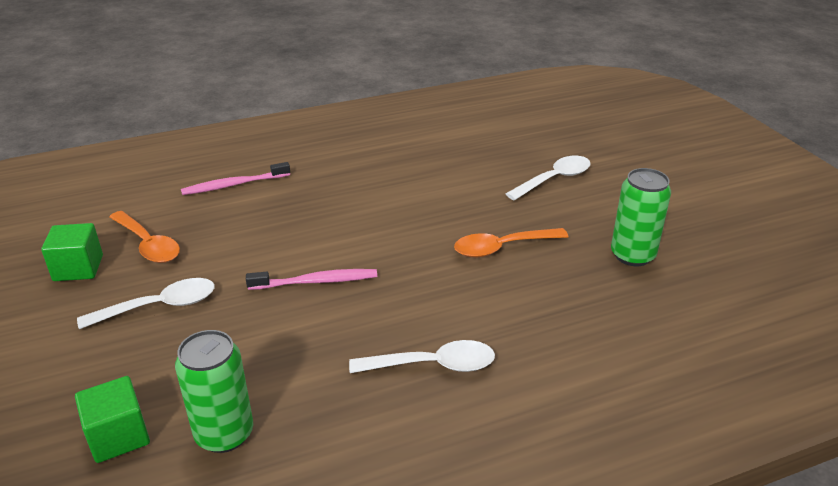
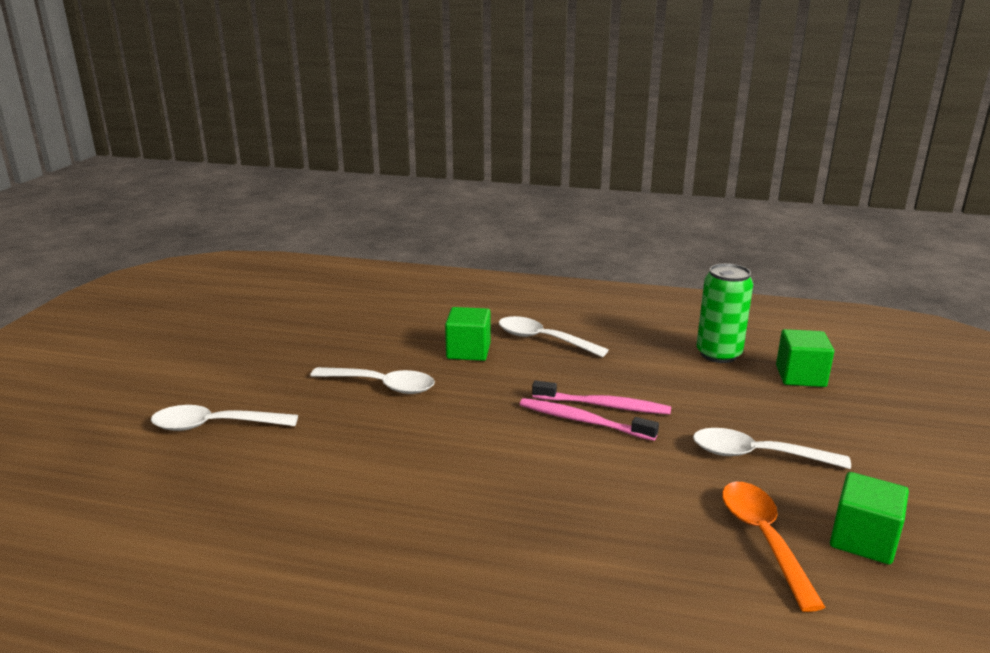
camera: 145 degrees left, 10 degrees down
pink toothbrush [181,162,290,195] -> pink toothbrush moved to [532,381,671,414]
orange spoon [454,228,568,257] -> white spoon [310,367,435,394]
green can [611,168,671,266] -> none
none -> green cube [445,307,491,361]

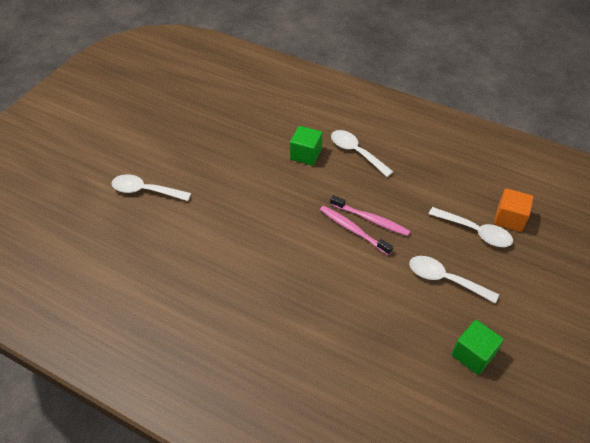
camera: 15 degrees right, 25 degrees up
white spoon [310,367,435,394] -> white spoon moved to [429,207,513,247]
green can [696,263,753,363] -> none
orange spoon [722,482,825,612] -> none
green cube [776,329,834,387] -> orange cube [494,188,533,232]

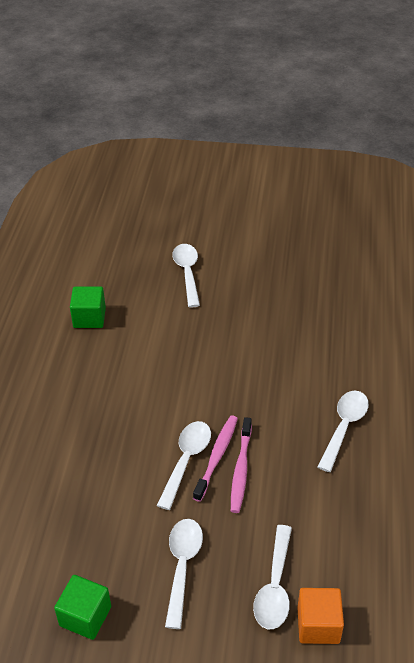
camera: 70 degrees right, 5 degrees down
green cube [290,126,322,166] -> green cube moved to [70,287,106,328]
none -> white spoon [157,421,211,510]

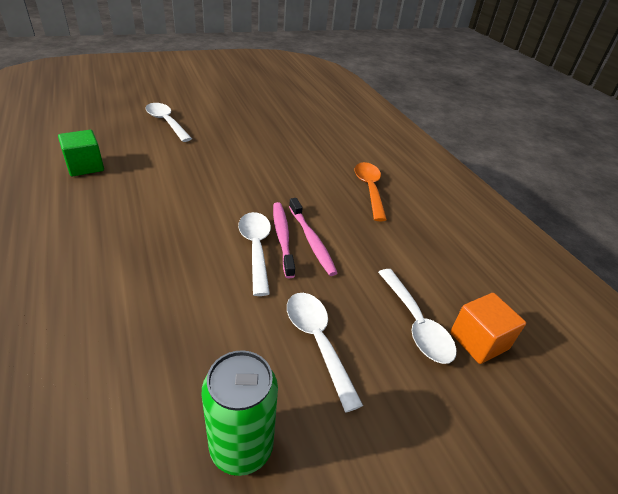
camera: 35 degrees left, 5 degrees down
green cube [54,575,111,640] -> green can [202,350,278,476]
white spoon [318,391,369,472] -> orange spoon [354,162,387,221]

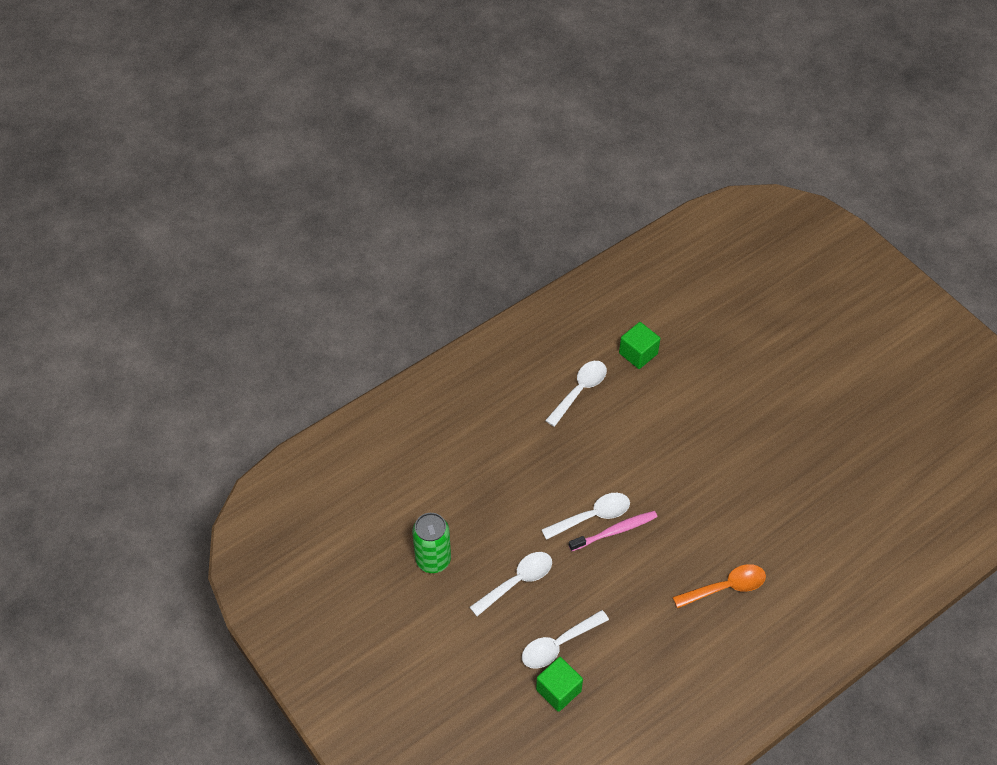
camera: 80 degrees right, 15 degrees up
white spoon [145,103,192,142] -> white spoon moved to [545,361,607,427]
pink toothbrush [289,198,337,276] -> none
orange cube [450,293,526,364] -> green cube [536,657,583,712]

